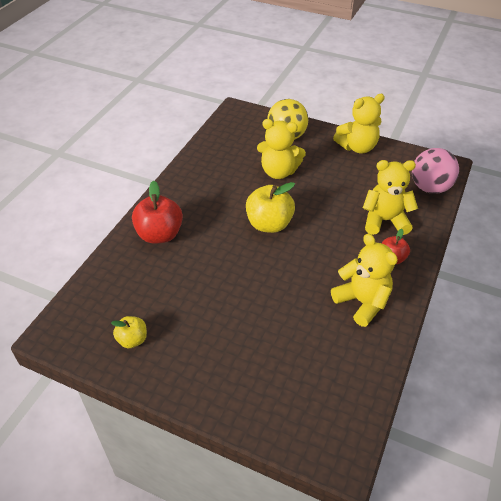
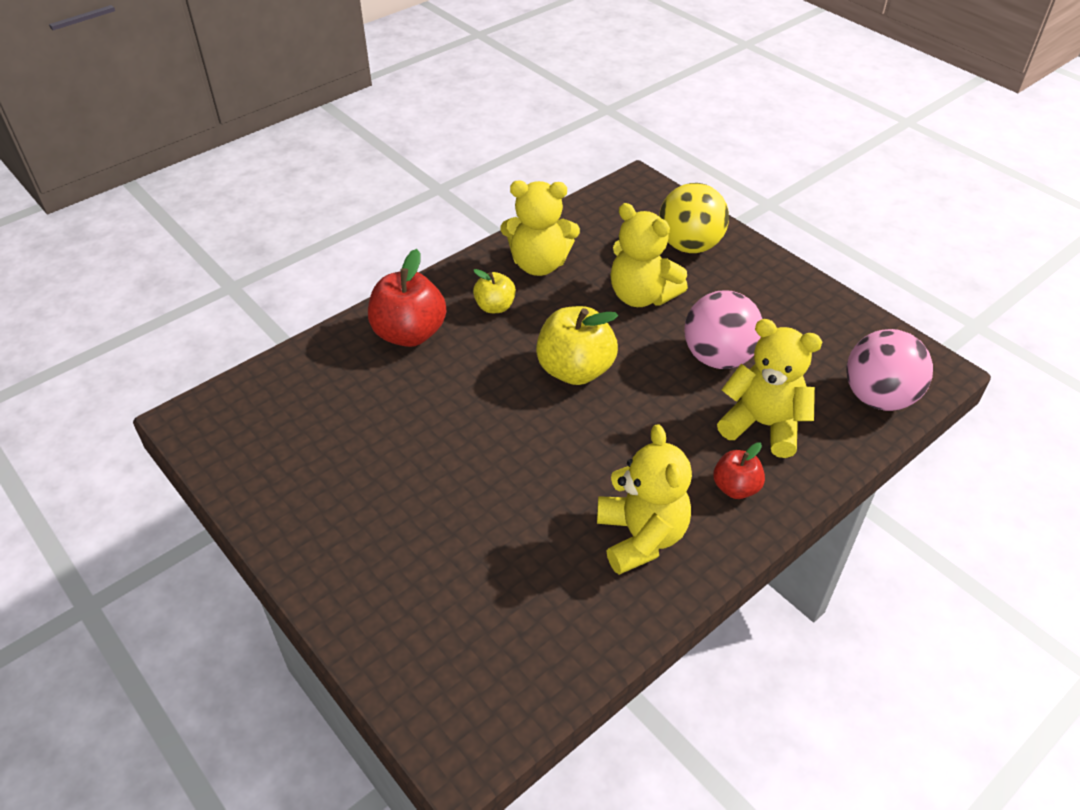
camera: 25 degrees right, 0 degrees up
yellow apple [111,316,147,348] -> yellow apple moved to [473,269,516,313]
yellow teddy bear [333,94,385,153] -> yellow teddy bear moved to [500,181,580,276]
none -> pink ball [684,290,763,369]

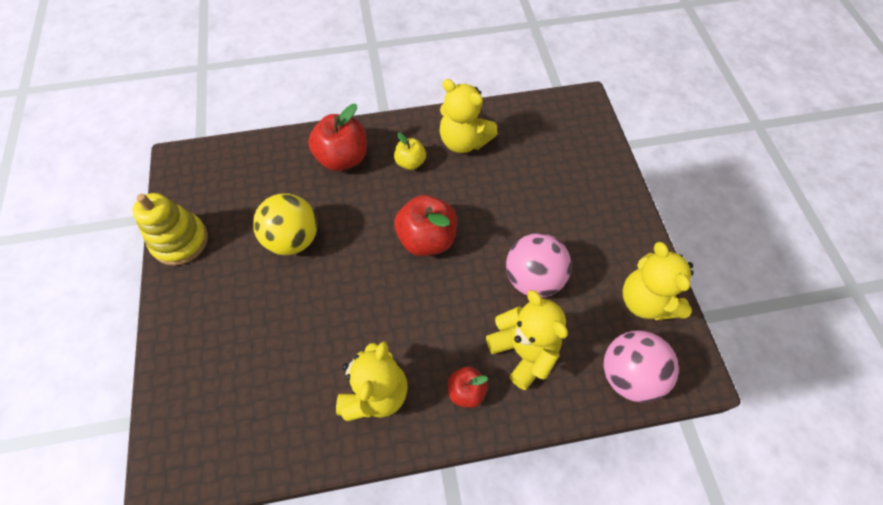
camera: 30 degrees right, 15 degrees up
yellow apple [536,306,618,385] -> red apple [394,195,457,256]
yellow teddy bear [611,203,688,307] -> yellow teddy bear moved to [622,242,694,320]
yellow ball [659,183,729,253] -> yellow ball moved to [253,194,317,255]
none -> yellow stacking toy [132,193,208,266]

